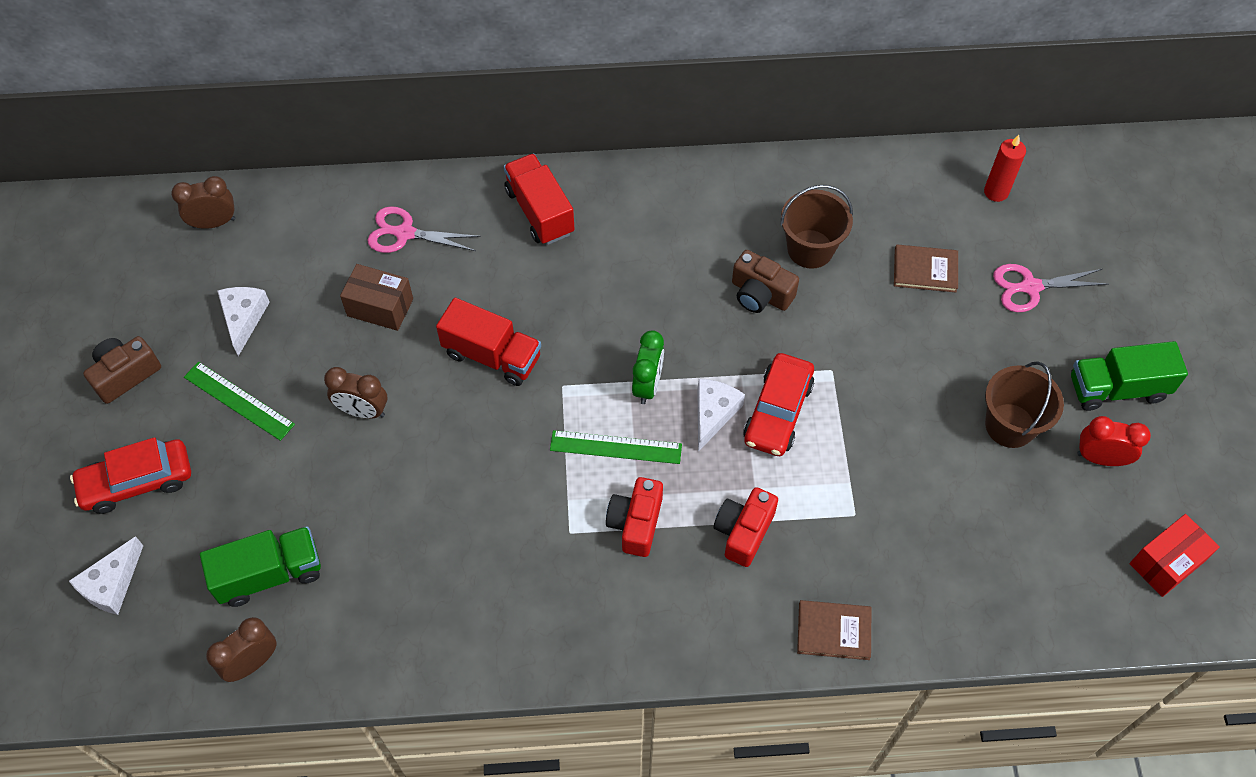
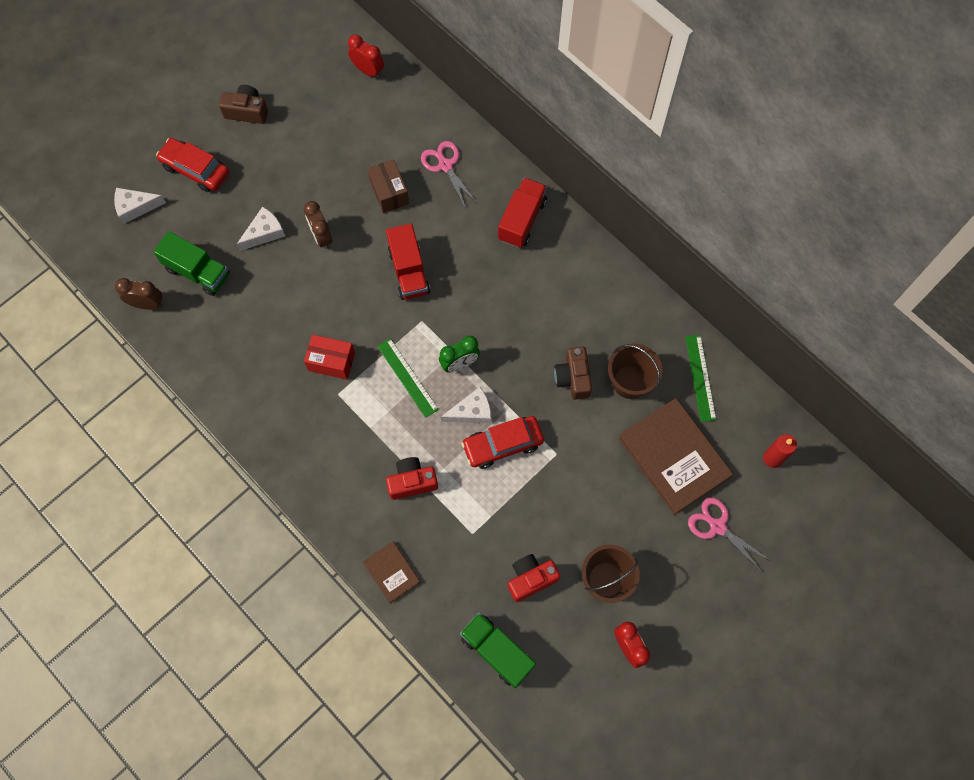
camera: 50 degrees right, 10 degrees up
brown clock [171,176,235,229] -> red clock [348,35,384,79]
green ruler [184,362,295,441] -> green ruler moved to [685,335,716,422]
white cheese [217,287,270,356] -> white cheese moved to [237,207,285,251]
red camera [606,477,663,557] -> red camera moved to [508,554,560,602]
brown book [894,244,958,293] -> brown book [618,398,733,515], size x1.99
green truck [1071,341,1188,411] -> green truck moved to [460,613,536,688]
red box [1130,514,1220,597] -> red box moved to [304,335,355,380]

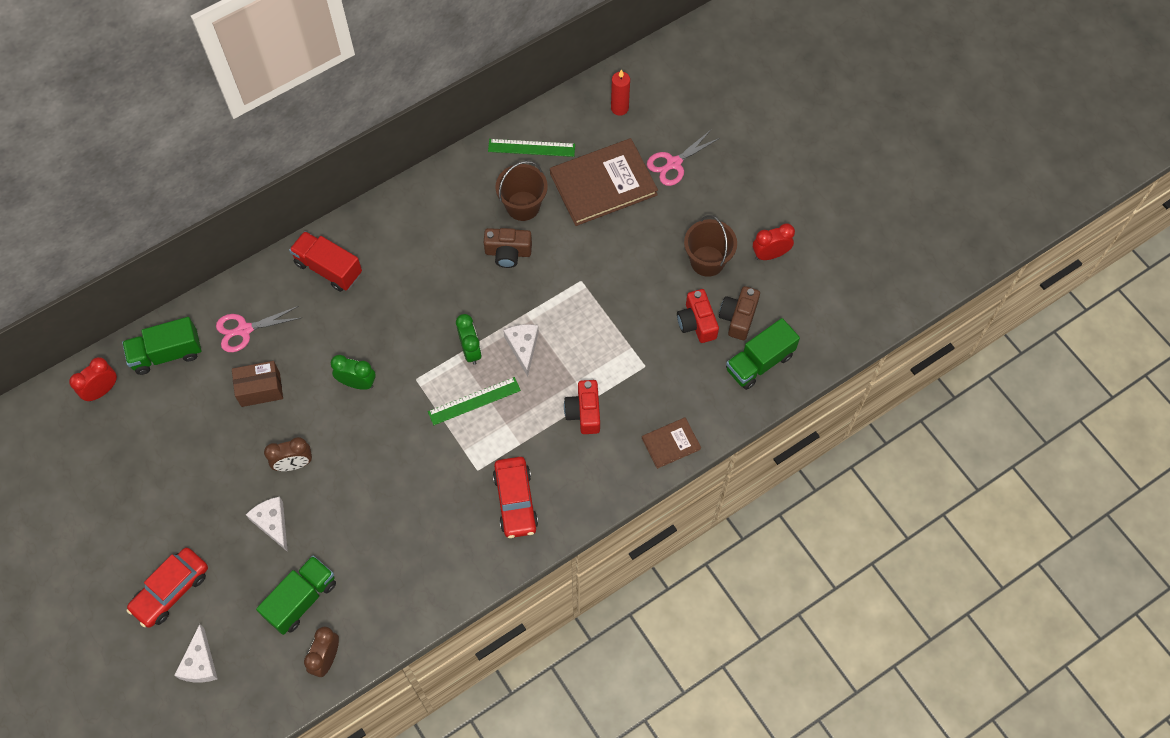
camera: 80 degrees left, 5 degrees down
brown camera [219,85,268,124] -> brown camera moved to [719,286,760,340]
red box [304,335,355,380] -> none
red truck [386,224,431,300] -> green clock [331,355,376,390]
red car [461,416,544,469] -> red car moved to [493,457,538,538]
none -> green truck [122,317,201,375]

